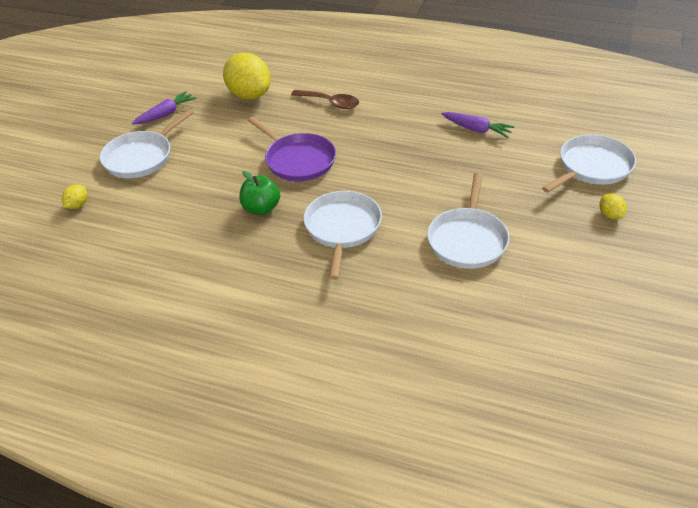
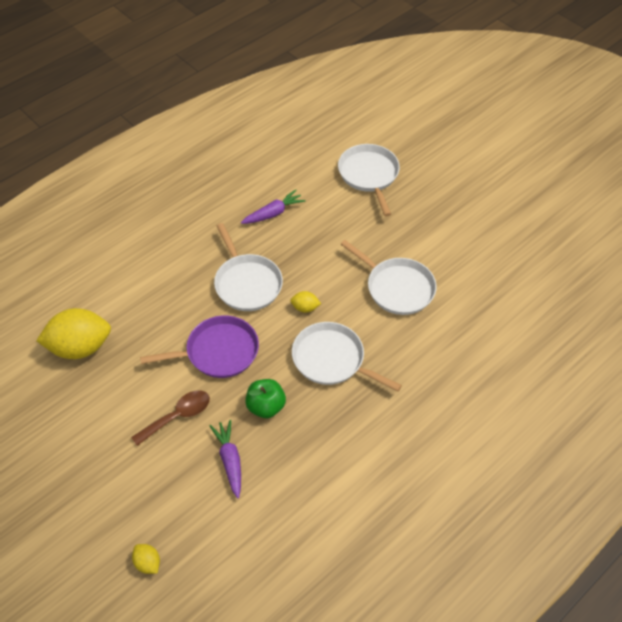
camera: 65 degrees left, 10 degrees up
white pan [100,109,194,178] -> white pan moved to [214,223,283,311]
purple carrot [132,91,197,125] -> purple carrot moved to [209,420,241,498]
brown spoon [291,90,359,109] -> brown spoon moved to [131,391,210,446]
yellow lemon [599,193,627,219] -> yellow lemon moved to [290,291,321,313]

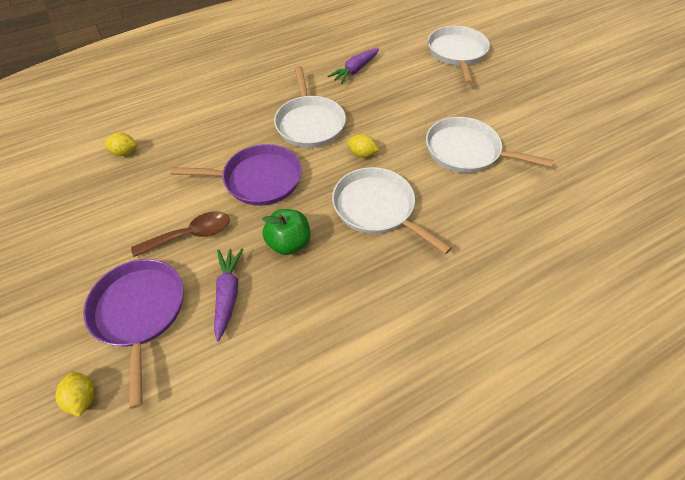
camera: 15 degrees right, 0 degrees up
yellow lemon [36,308,111,359] -> yellow lemon [104,133,137,156], size x0.44
purple carrot [241,189,306,224] -> purple carrot turned 150 degrees clockwise [327,48,379,84]
white pan [341,240,437,315] -> white pan turned 150 degrees clockwise [426,117,554,173]
none -> purple pan [83,259,183,409]

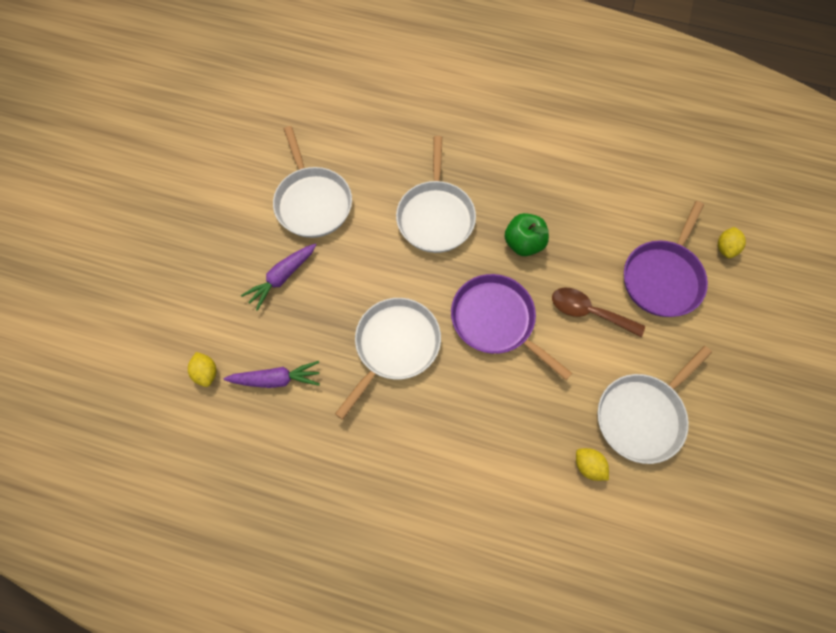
camera: 135 degrees left, 15 degrees up
purple carrot [214,248,243,341] -> purple carrot moved to [241,244,316,311]
yellow lemon [347,134,379,158] -> yellow lemon moved to [188,352,216,387]
white pan [428,26,490,84] -> white pan moved to [597,346,712,464]

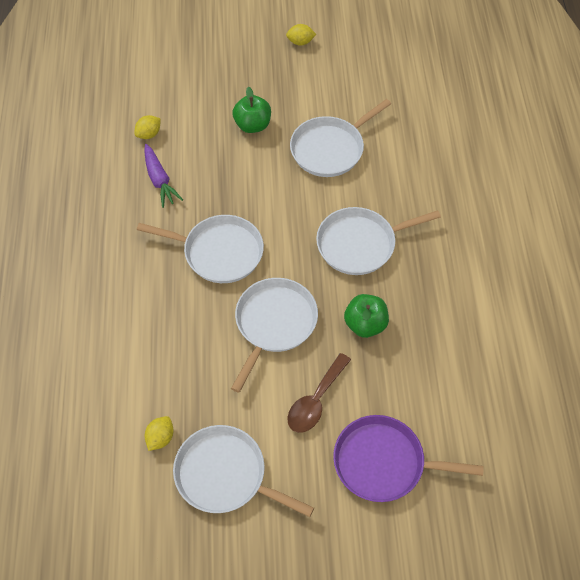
camera: 70 degrees right, 10 degrees down
purple carrot [241,244,316,311] -> none
purple pan [451,274,572,380] -> white pan [231,278,318,393]
brown spoon [552,288,645,337] -> brown spoon turned 150 degrees counterclockwise [287,353,351,433]
yellow lemon [718,227,746,258] -> yellow lemon moved to [286,24,316,46]
none -> green apple [232,86,271,133]

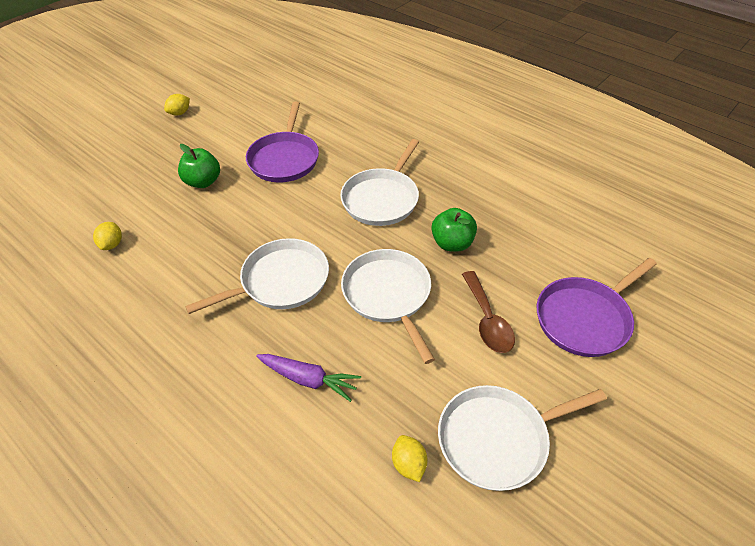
camera: 45 degrees left, 10 degrees down
purple carrot [144,144,183,208] -> purple carrot moved to [256,354,361,402]
white pan [290,99,391,177] -> purple pan [246,102,319,182]

